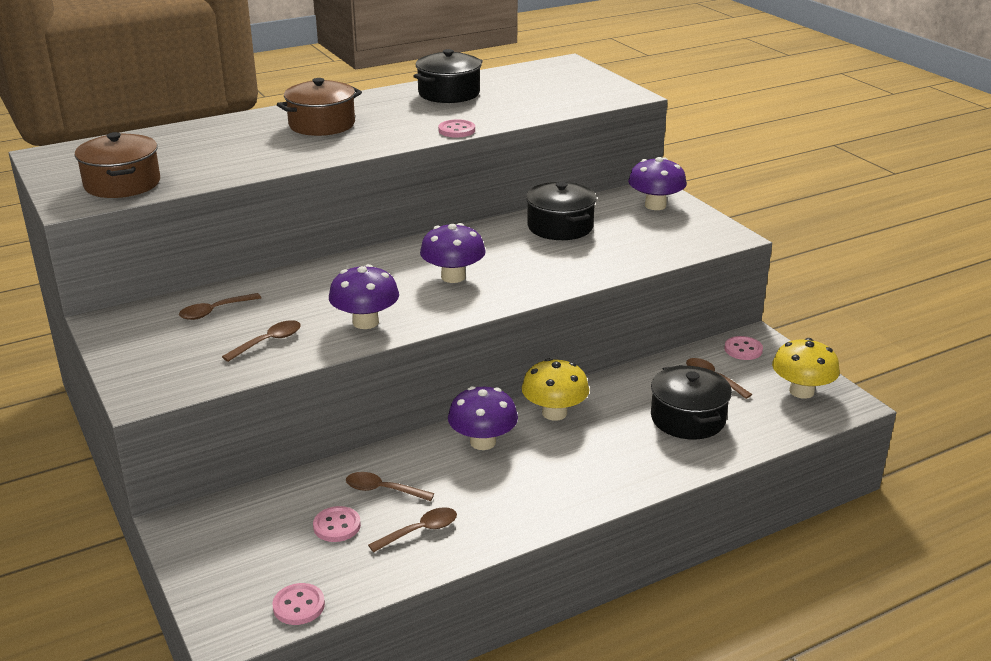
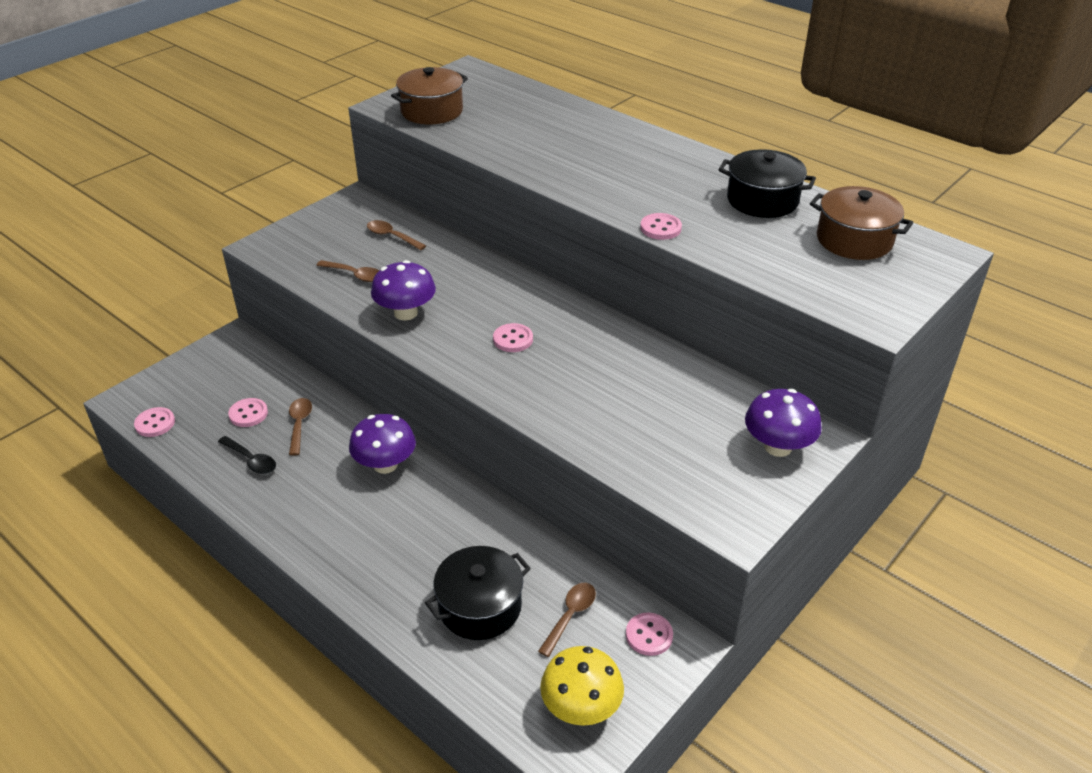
camera: 70 degrees right, 10 degrees up
brown pot [277,78,362,136] -> brown pot moved to [810,186,913,260]
brown spoon [368,507,457,553] -> black spoon [218,436,276,474]
purple mushroom [420,223,486,283] -> pink button [493,323,533,352]
yellow mushroom [522,358,589,421] -> none
black pot [526,182,597,240] -> none

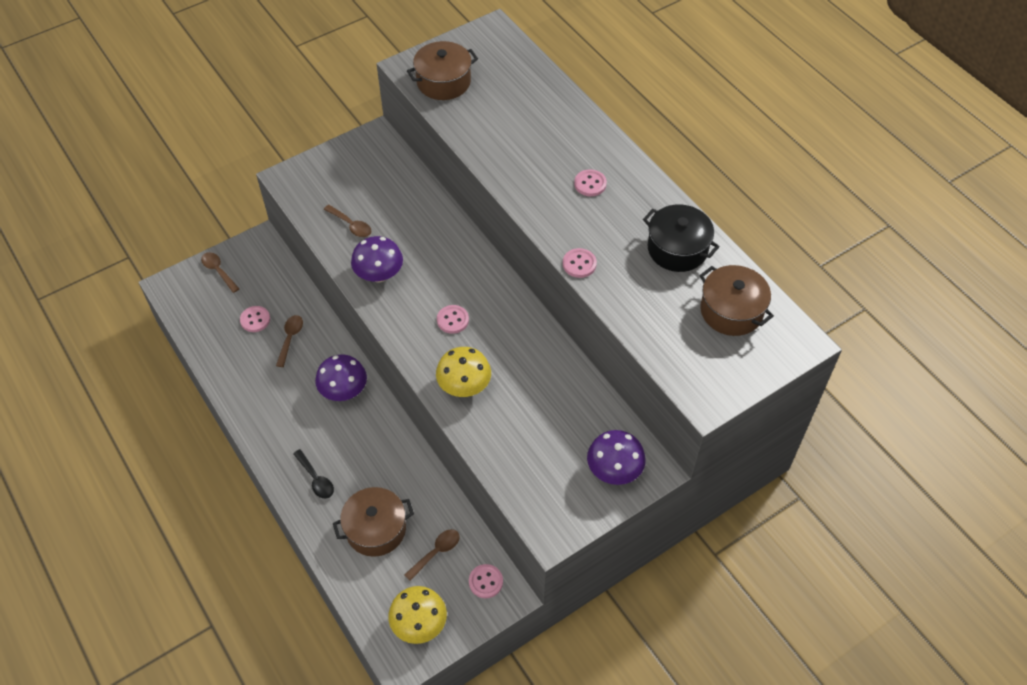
camera: 15 degrees right, 15 degrees up
pink button [134,407,175,437] -> pink button moved to [574,169,607,196]
black spoon [218,436,276,474] -> black spoon moved to [293,449,334,499]
brown spoon [367,220,426,250] -> brown spoon moved to [201,252,239,293]
black pot [425,546,531,640] -> brown pot [333,487,414,557]
none -> yellow mushroom [436,347,491,397]

